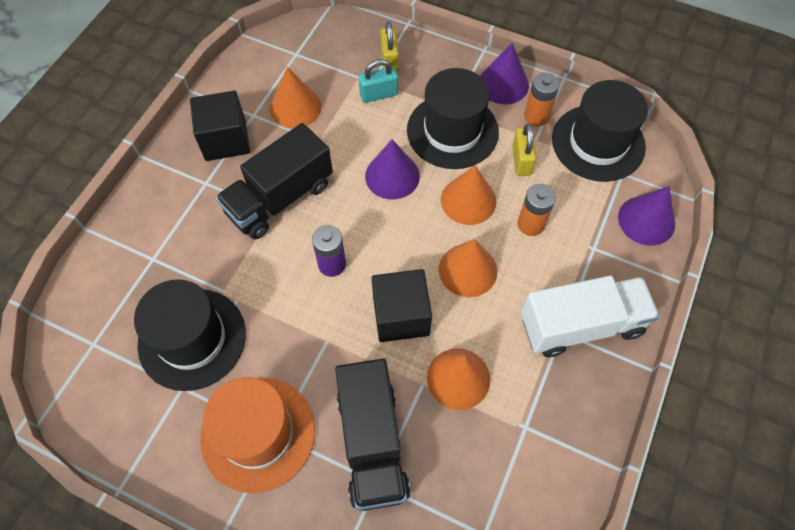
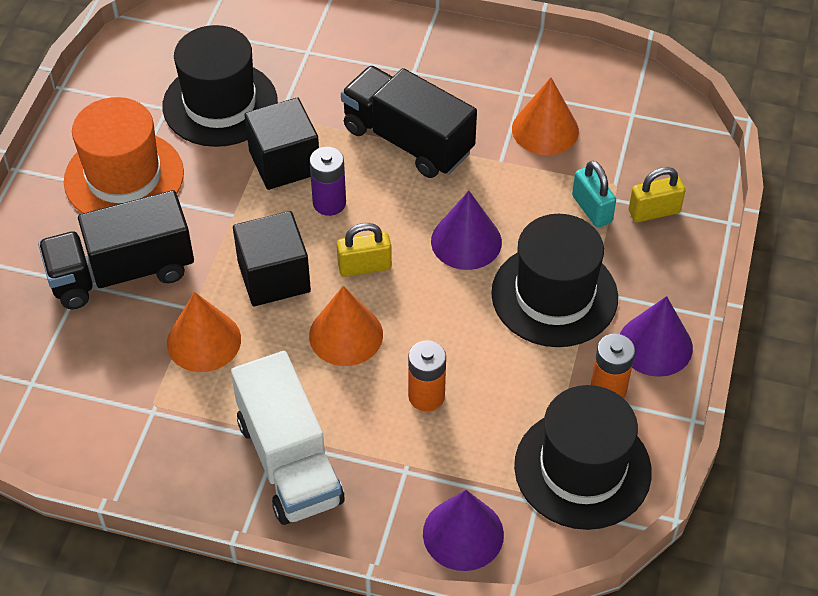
camera: 80 degrees right, 10 degrees down
black cube [190,91,250,161] -> black cube moved to [245,97,319,190]
orange cone [441,165,496,225] -> none
yellow padlock [512,124,536,176] -> yellow padlock moved to [337,223,392,277]

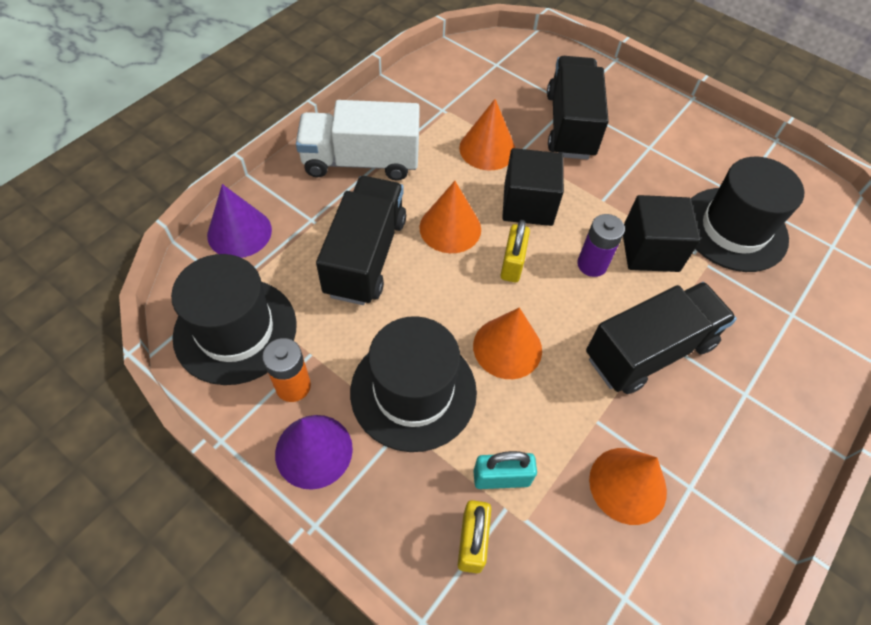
camera: 110 degrees right, 5 degrees up
orange hat [64,97,184,214] -> none
orange battery [408,340,446,411] -> black truck [316,176,406,305]
purple cone [431,191,502,270] -> orange cone [473,307,542,379]

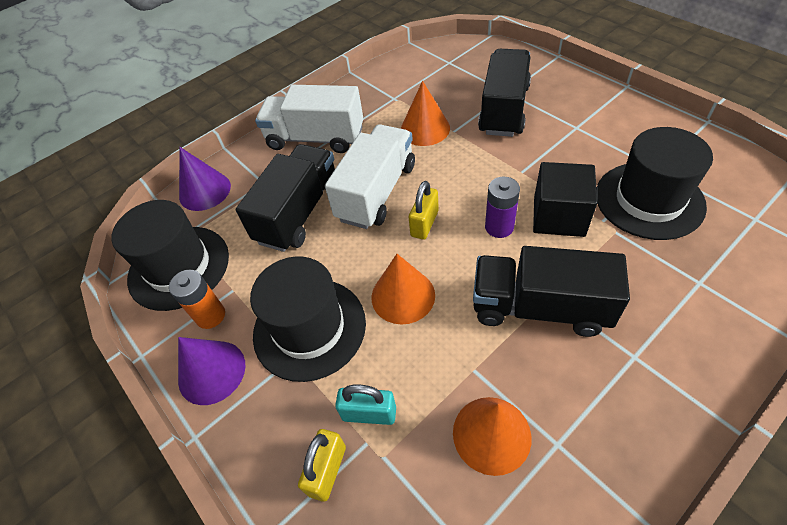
camera: 20 degrees right, 5 degrees down
orange cone [419,181,481,253] -> white truck [325,124,415,229]
black cube [502,148,564,226] -> none
black truck [586,282,737,394] -> black truck turned 150 degrees counterclockwise [473,246,630,337]

